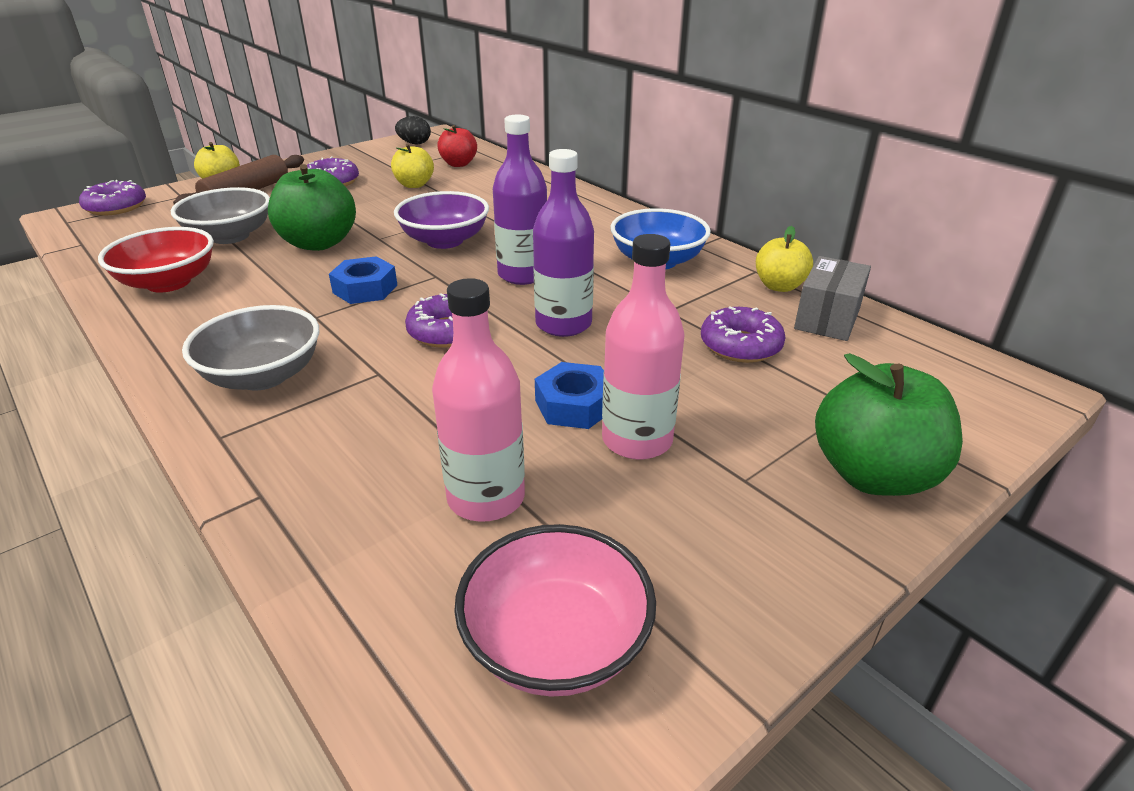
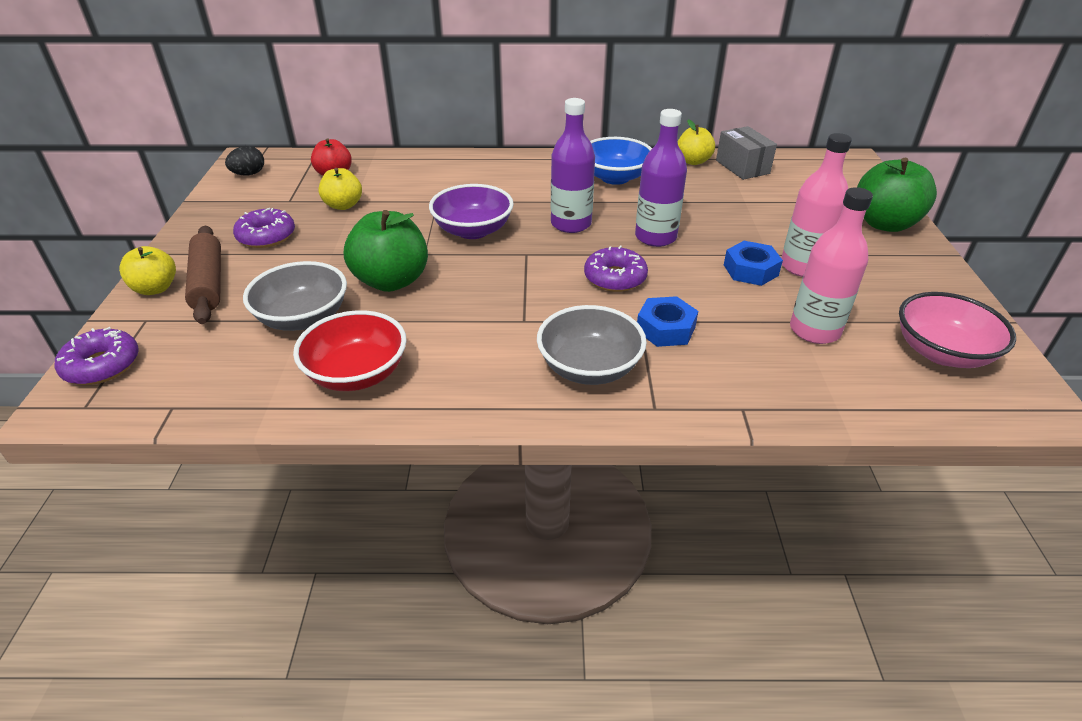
camera: 50 degrees left, 5 degrees up
blue nut [329,256,397,304] -> blue nut moved to [637,296,698,347]
purple donut [701,306,786,363] -> none

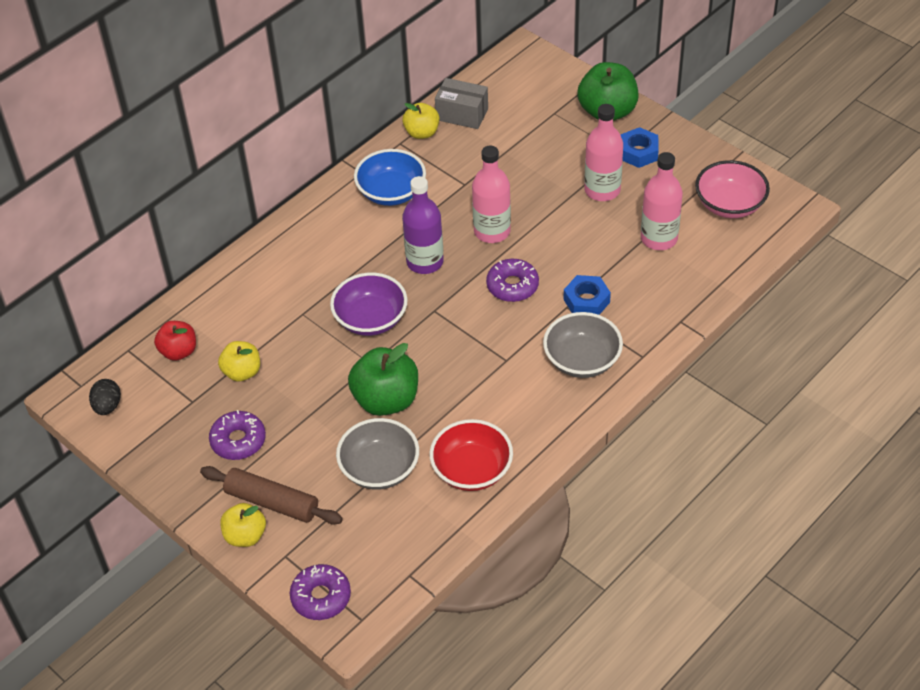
camera: 45 degrees left, 10 degrees up
purple bottle [635,109,687,247] -> pink bottle [472,146,511,243]
blue nut [724,241,783,286] -> blue nut moved to [621,127,659,168]

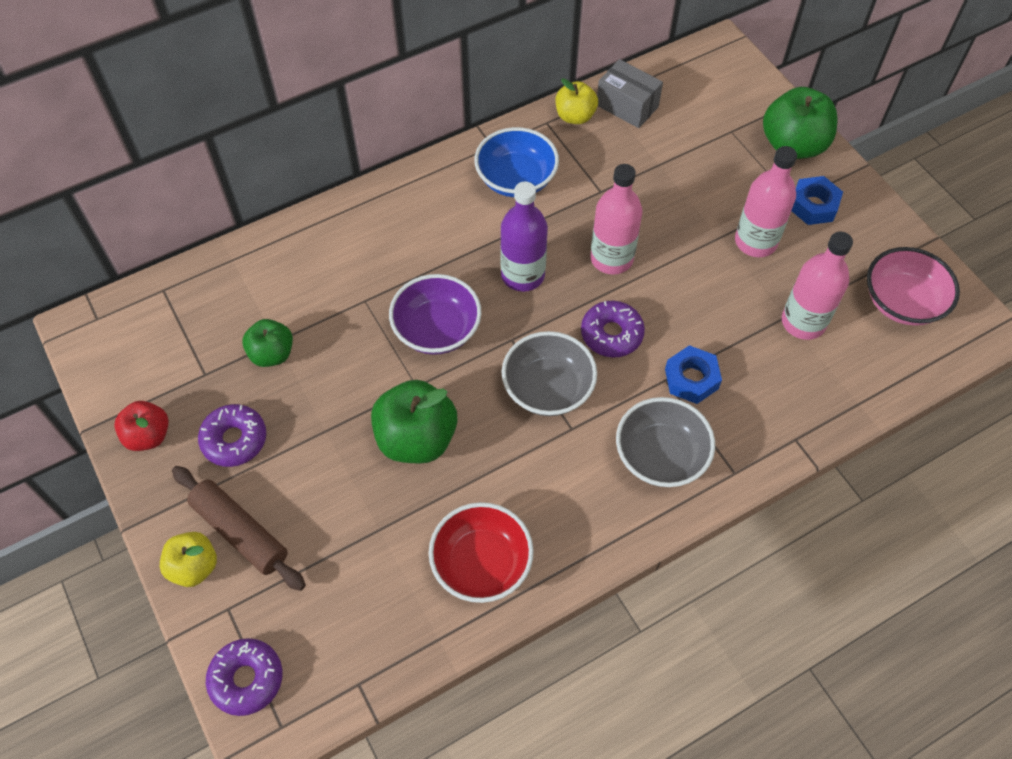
camera: 15 degrees right, 10 degrees up
black egg [89,379,121,415] -> none
red apple [154,321,196,361] -> red apple moved to [114,401,169,451]
yellow apple [218,341,260,382] -> green apple [242,319,293,367]
grey bowl [336,418,419,490] -> grey bowl moved to [502,331,597,416]

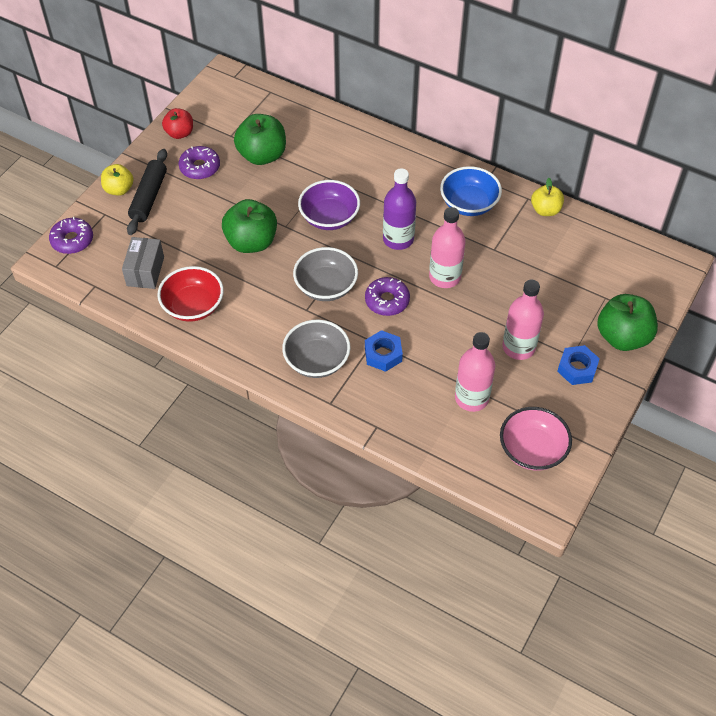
camera: 60 degrees right, 5 degrees down
brown rolling pin [172,466,306,591] -> black rolling pin [127,149,167,235]
green apple [242,319,293,367] -> green apple [234,114,286,165], size x1.65
grey box [597,59,663,128] -> grey box moved to [122,237,164,289]

